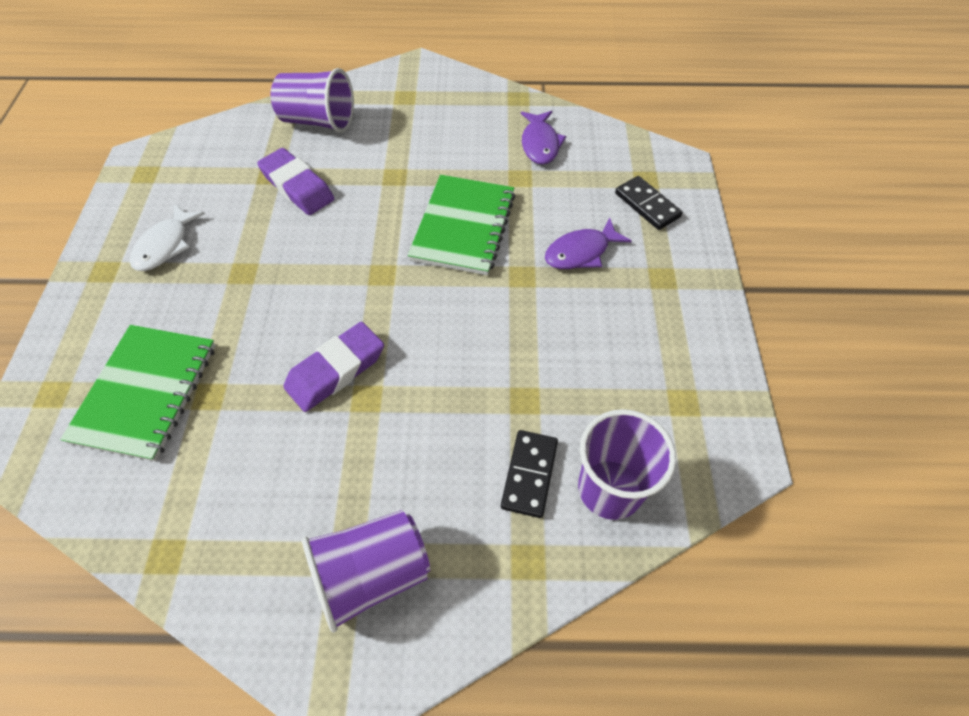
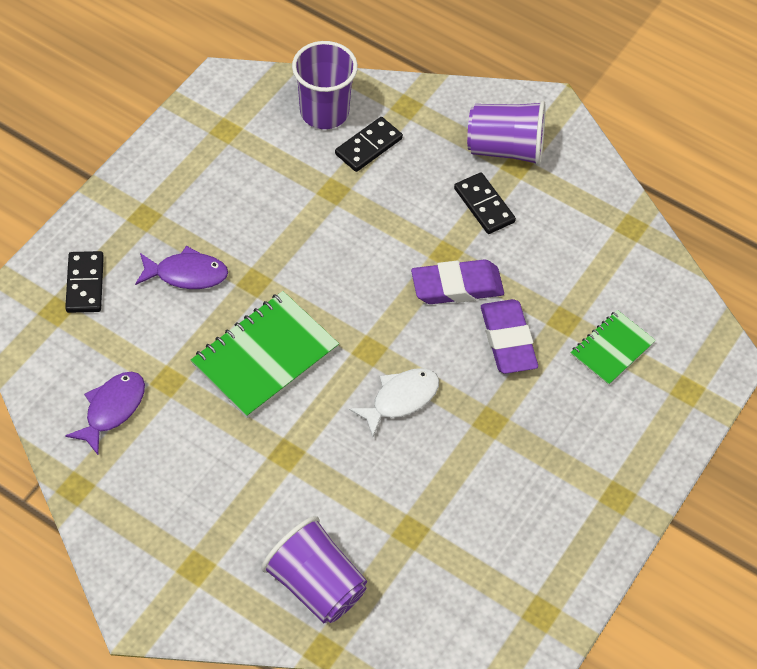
camera: 150 degrees left, 0 degrees up
green notebook [60,325,216,462] -> green notebook [571,310,656,386], size x0.60
white fish [130,204,205,271] -> white fish moved to [349,368,439,437]
purple eraser [257,148,334,215] -> purple eraser moved to [481,299,538,374]
none -> black domino [454,172,516,234]

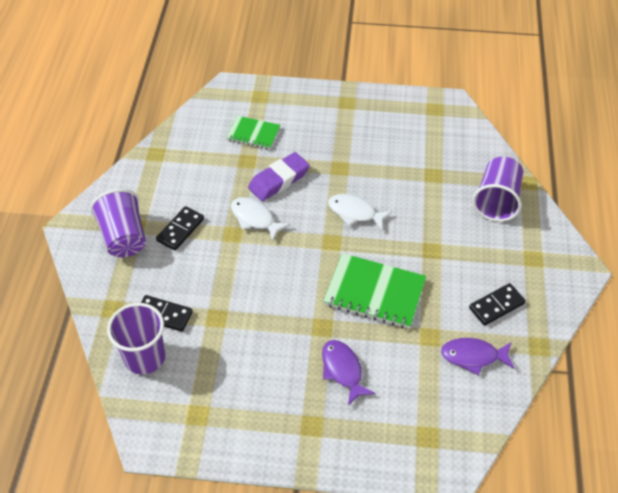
camera: 115 degrees left, 5 degrees down
black domino [65,251,104,313] -> black domino moved to [469,283,526,326]
purple eraser [411,259,504,304] -> white fish [231,197,290,241]

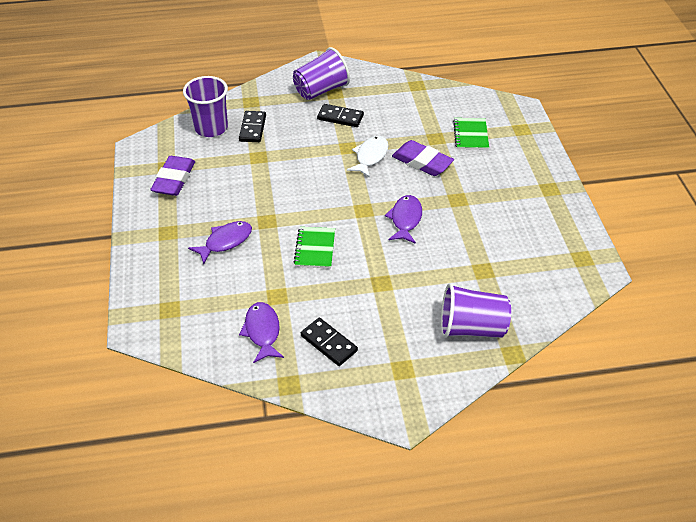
camera: 75 degrees right, 5 degrees down
green notebook [323,253,426,329] -> green notebook [294,227,335,269], size x0.60
white fish [328,194,392,230] -> purple fish [385,195,422,244]
none -> purple eraser [151,156,195,196]

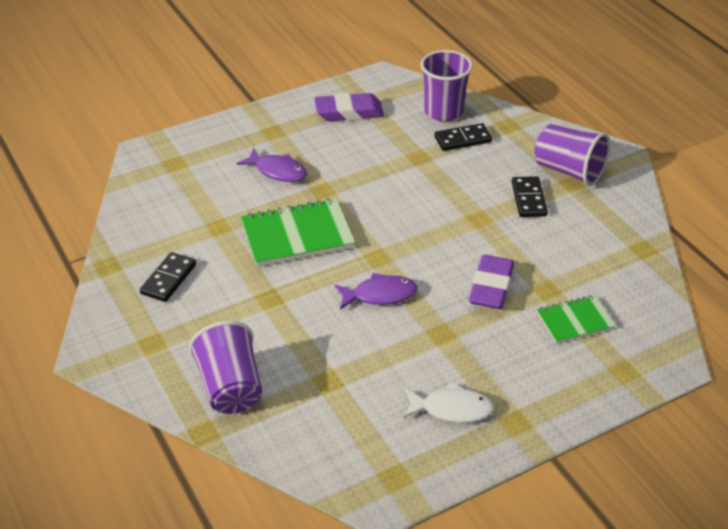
camera: 70 degrees right, 5 degrees down
purple fish [239,302,284,363] -> none
green notebook [294,227,335,269] -> green notebook [241,198,355,267], size x1.67
white fish [347,136,389,178] -> white fish moved to [403,382,494,423]

